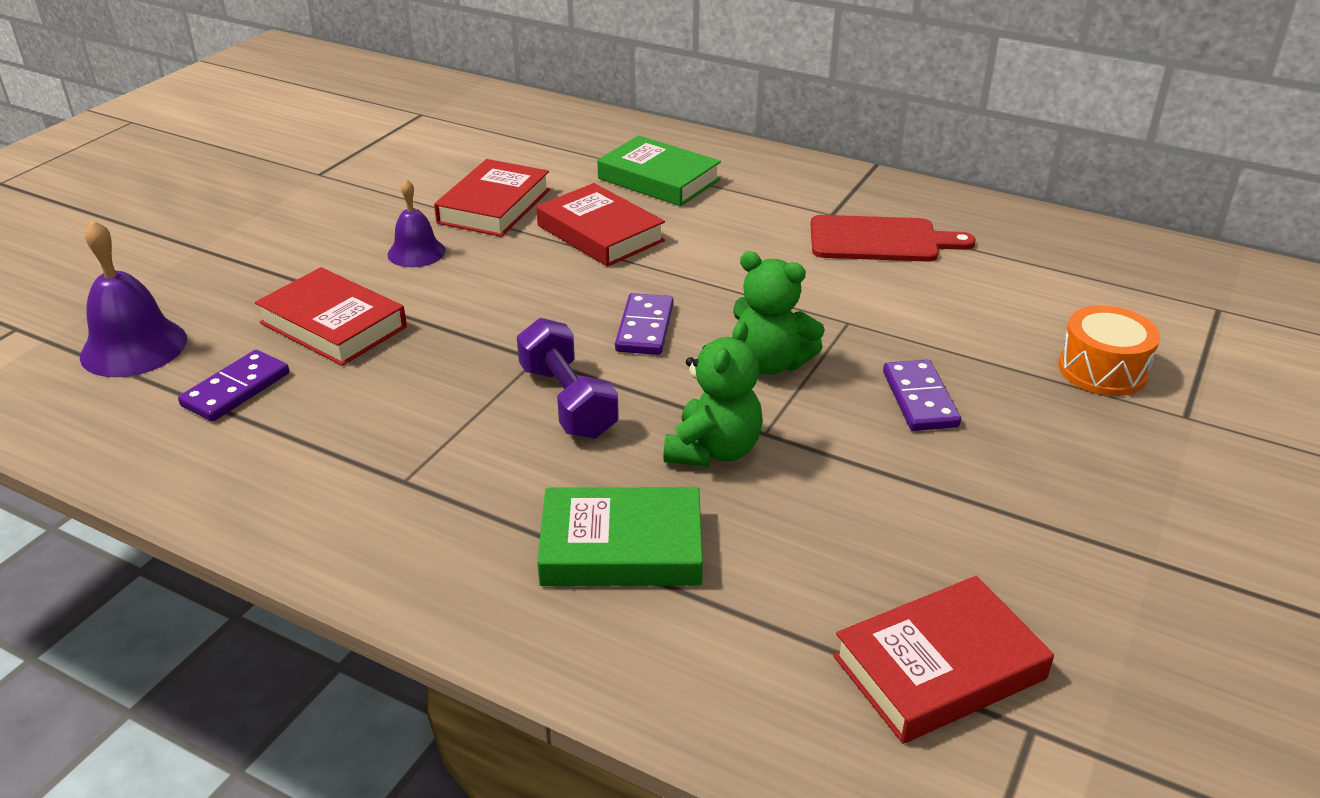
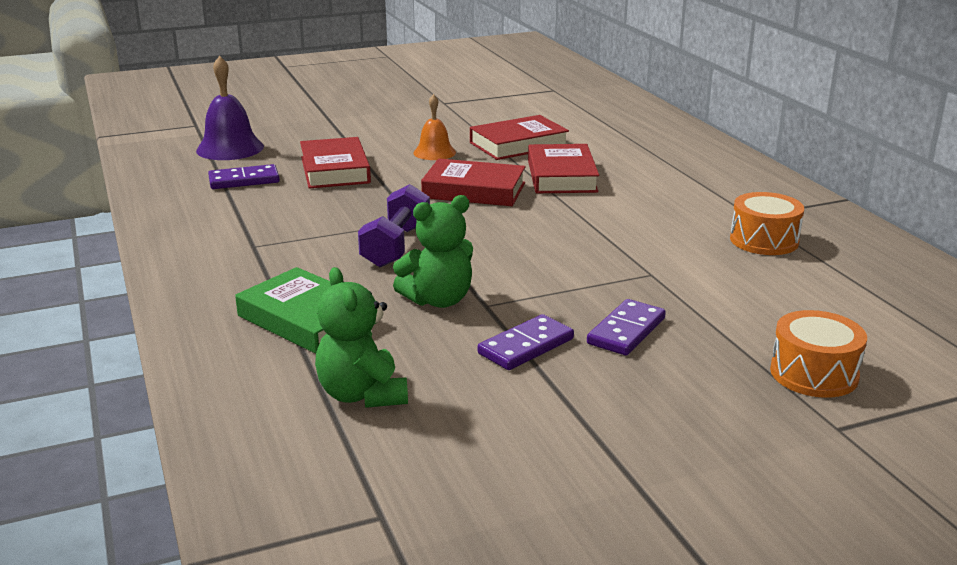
camera: 40 degrees right, 10 degrees down
purple bell [388,179,445,267] -> orange bell [414,94,456,160]
green book [597,136,721,206] -> none
purple domino [615,293,673,355] -> purple domino moved to [478,314,574,370]
green teddy bear [733,251,825,375] -> green teddy bear moved to [315,267,408,408]
red cutting board [811,215,976,262] -> orange drum [730,192,804,255]
red book [833,576,1054,744] -> red book moved to [421,159,526,206]

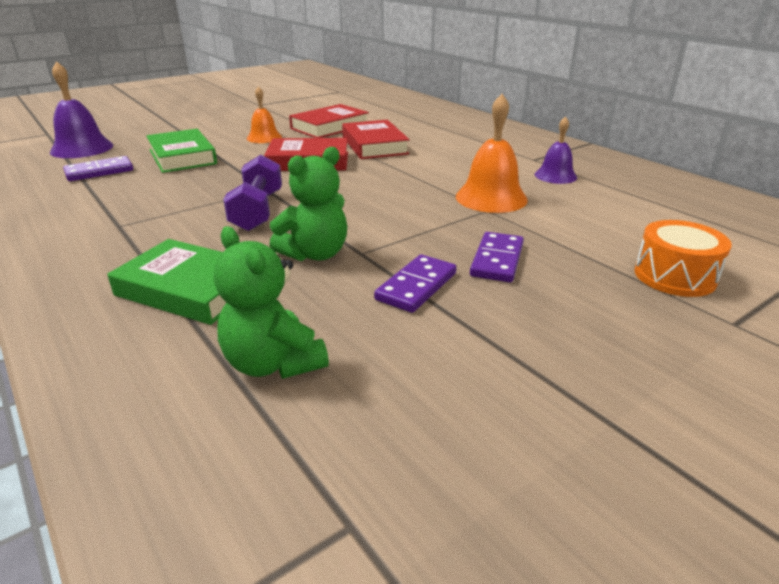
camera: 15 degrees left, 5 degrees up
red book [300,137,371,189] -> green book [146,129,217,173]
orange drum [730,192,804,255] -> purple bell [535,116,577,184]
none -> orange bell [456,94,528,213]

